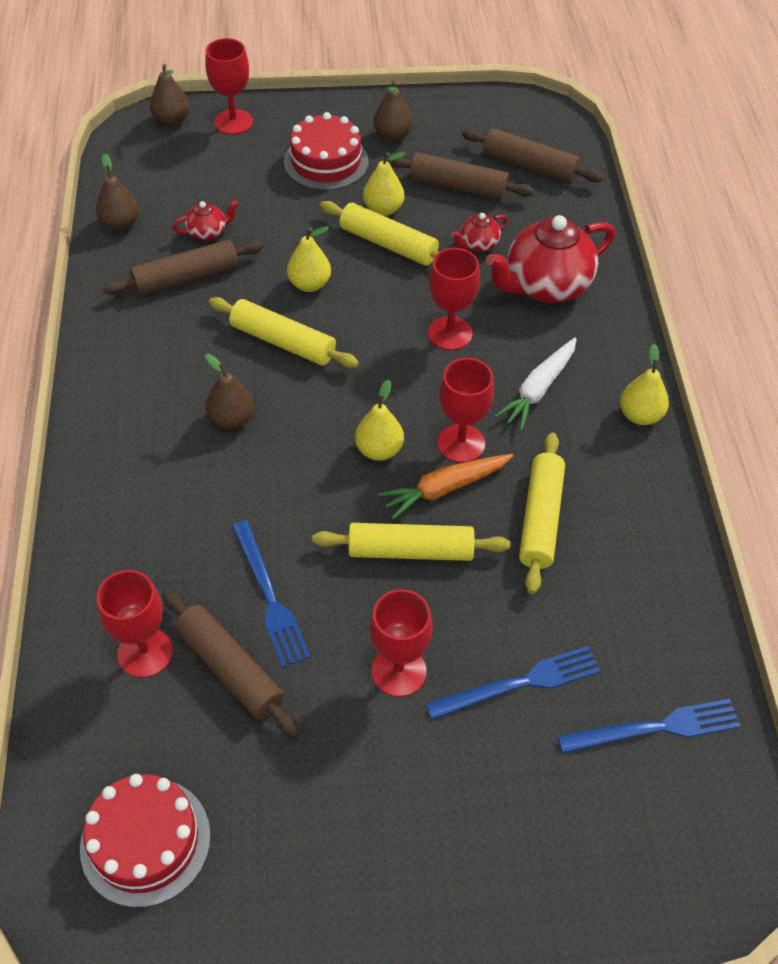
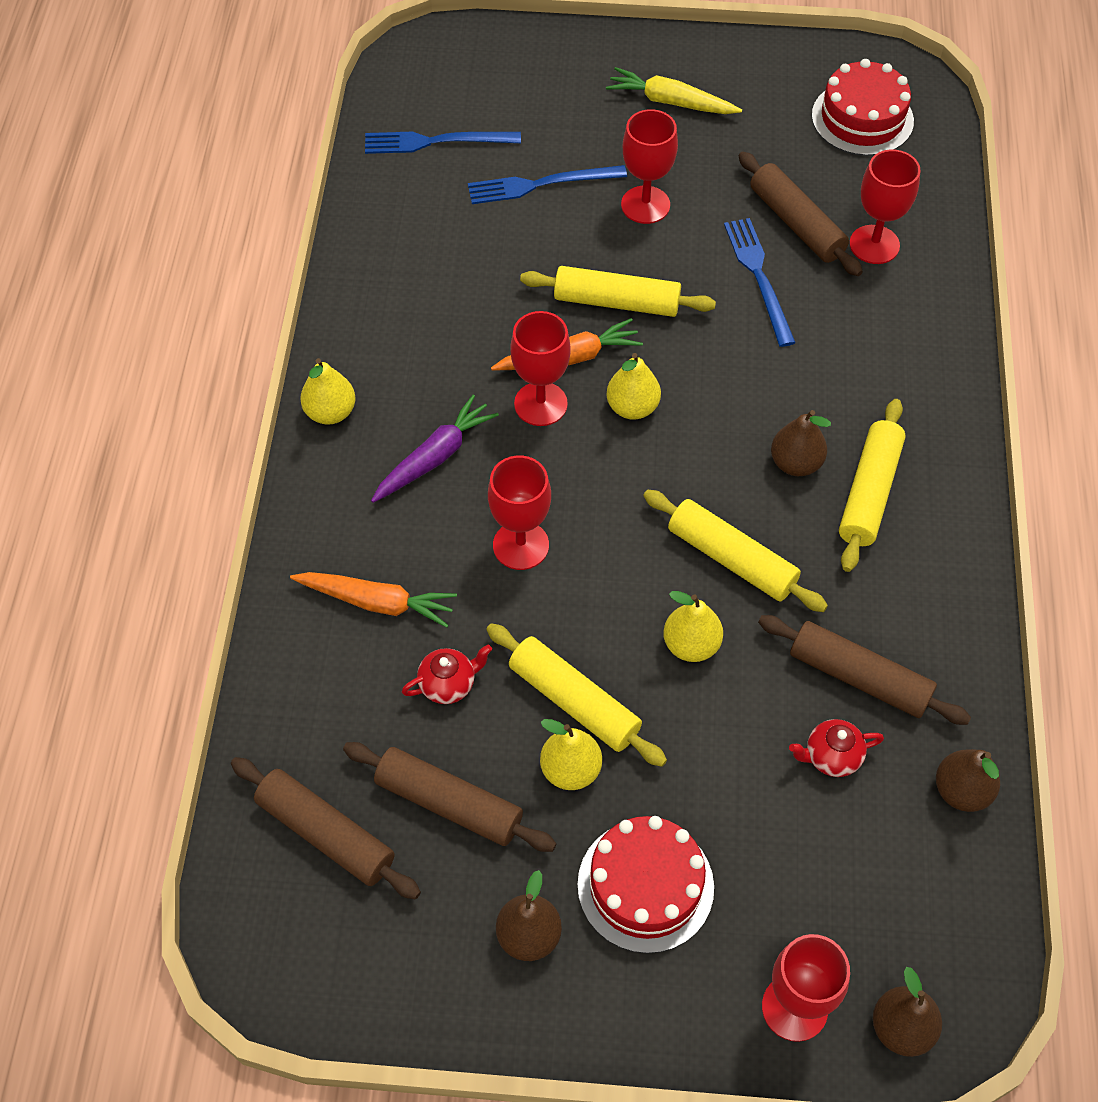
camera: 170 degrees left, 5 degrees up
brown rolling pin [103,240,264,296] -> brown rolling pin turned 45 degrees clockwise [758,615,971,725]
red teapot [486,215,615,303] -> orange carrot [290,572,457,628]
white carrot [494,338,576,431] -> purple carrot [371,394,499,503]
yellow rolling pin [519,433,565,594] -> yellow rolling pin moved to [839,399,906,572]
none -> yellow carrot [606,67,742,114]

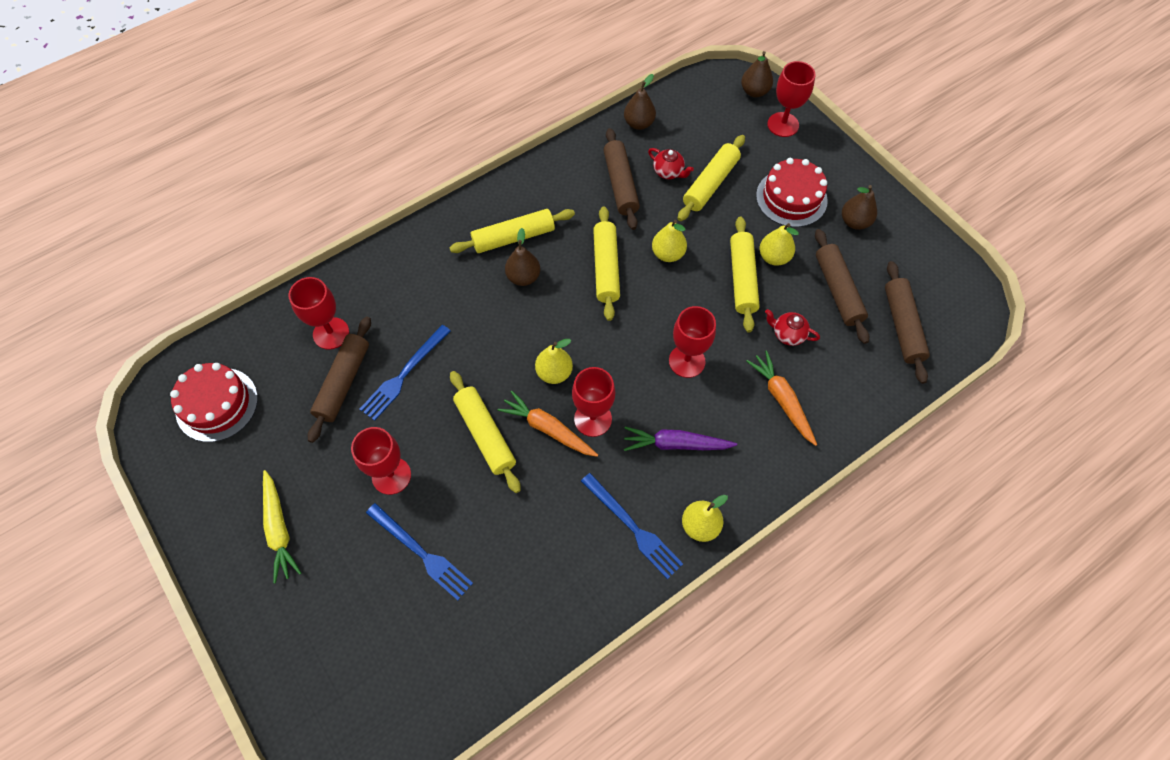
camera: 130 degrees left, 5 degrees up
blue fork [365,131,521,154] -> blue fork moved to [581,473,683,579]
none -> yellow rolling pin [678,135,745,221]

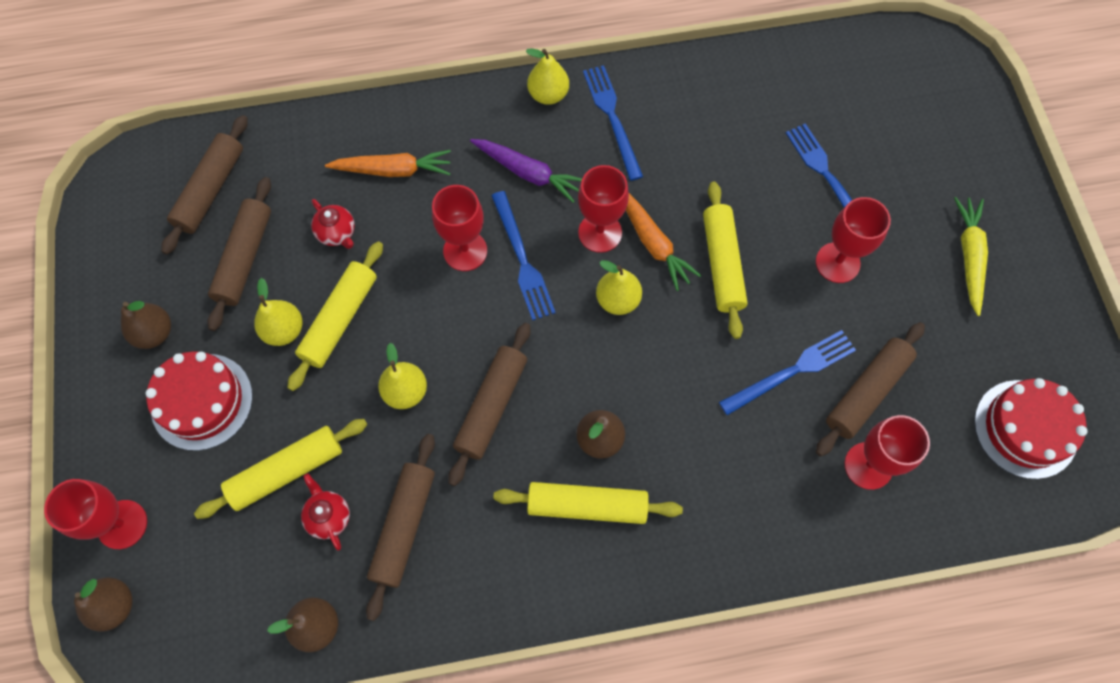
camera: 155 degrees left, 5 degrees up
yellow rolling pin [593,206,620,321] -> brown rolling pin [448,323,531,486]
orange carrot [746,351,817,446] -> orange carrot turned 90 degrees counterclockwise [325,150,451,177]
none -> blue fork [491,191,556,321]

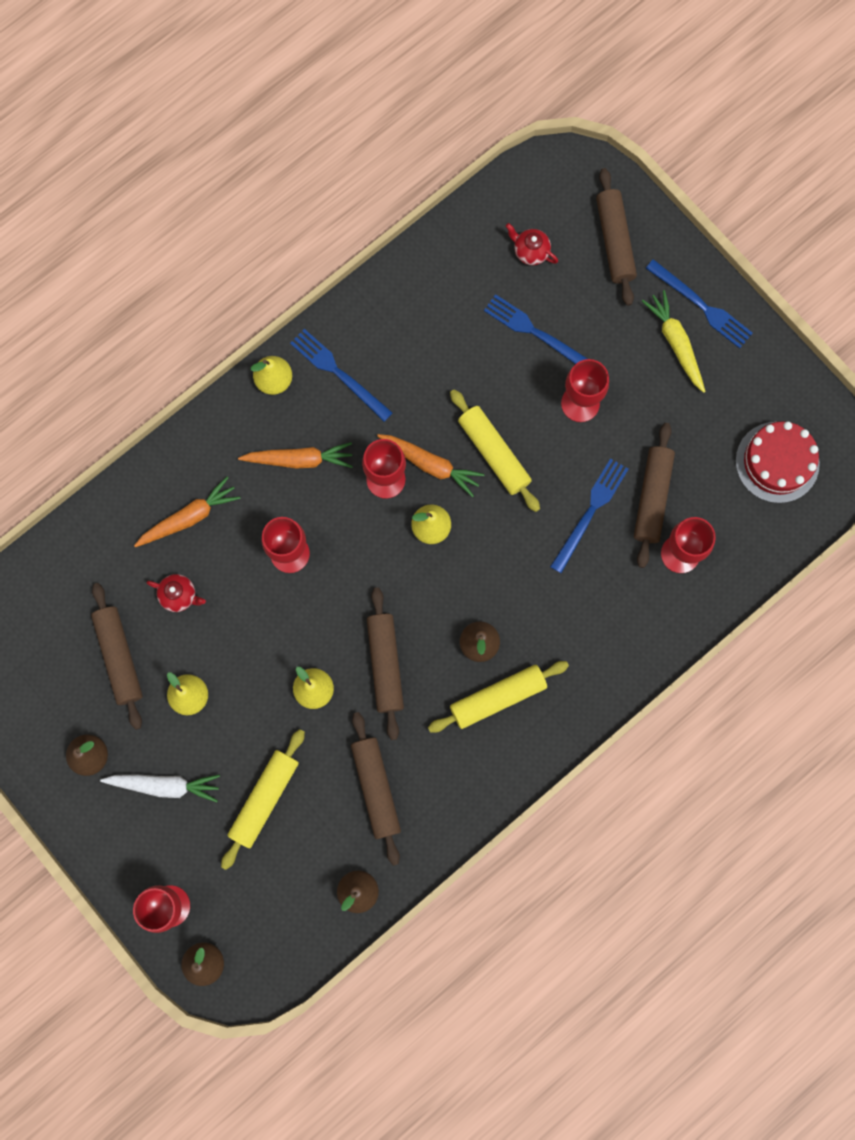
camera: 30 degrees left, 10 degrees up
red cake [145,351,253,451] -> white carrot [100,774,220,802]
brown rolling pin [161,115,248,255] -> brown rolling pin moved to [596,168,637,306]
yellow rolling pin [287,241,383,391] -> none
red teapot [301,473,350,551] -> red teapot moved to [506,223,558,265]
purple carrot [470,139,582,203] -> orange carrot [238,442,353,469]
blue fork [491,191,556,321] -> blue fork moved to [646,259,753,349]

